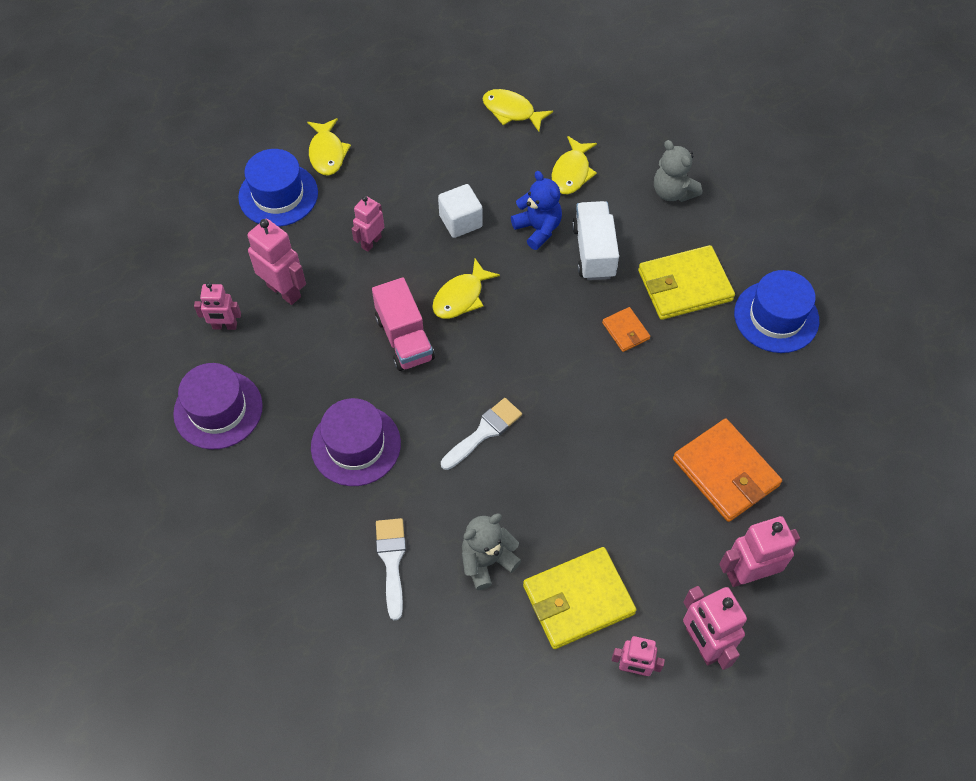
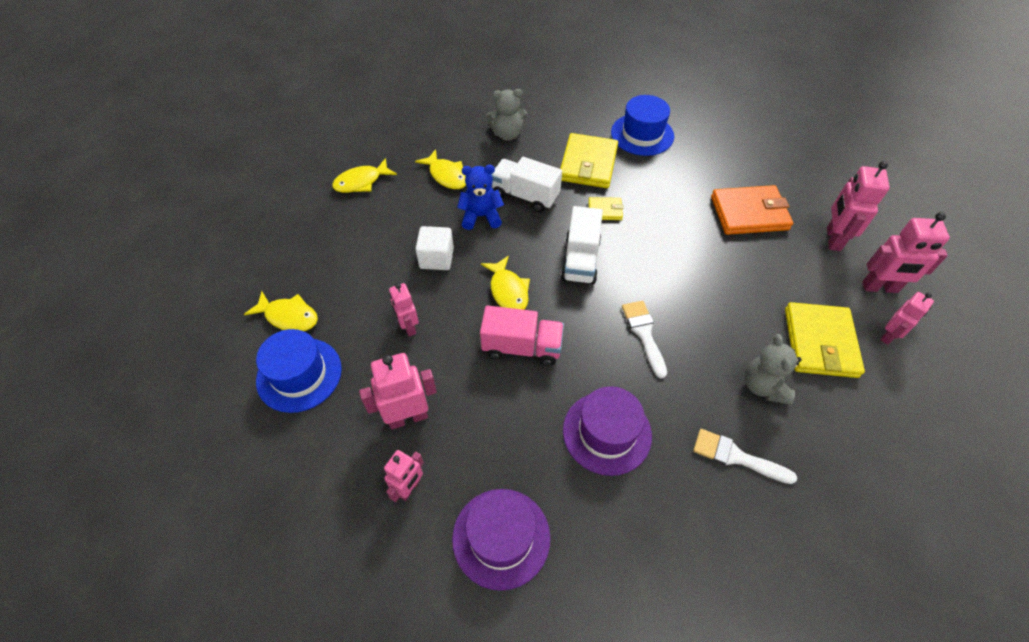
camera: 60 degrees left, 5 degrees down
orange wallet [602,307,650,352] -> yellow wallet [588,197,623,220]
none -> white truck [561,206,603,284]

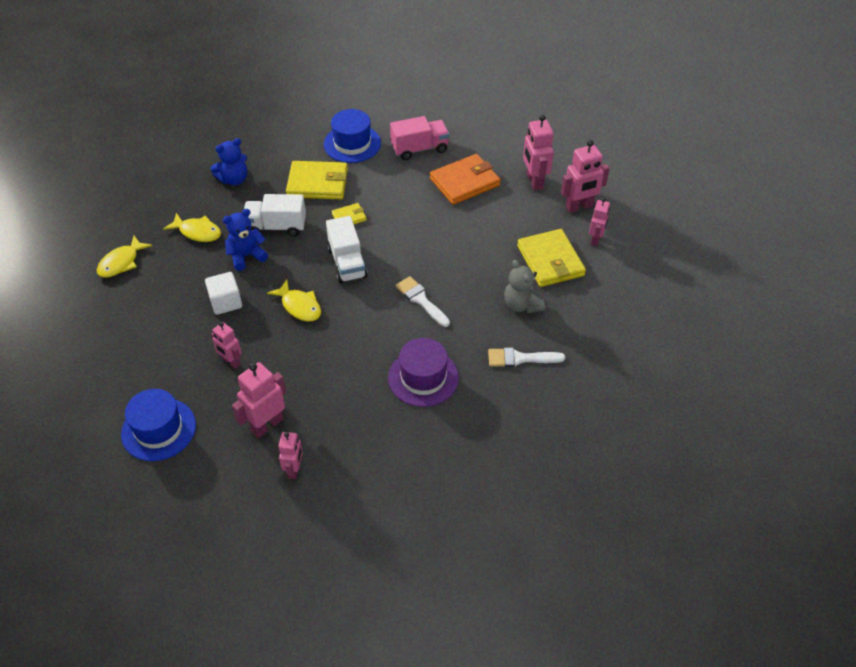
camera: 25 degrees left, 5 degrees down
yellow fish [244,291,318,331] -> none
purple hat [452,489,550,591] -> none
pink truck [480,305,564,366] -> pink truck moved to [390,116,450,160]
grey teddy bear [486,89,527,141] -> blue teddy bear [211,138,247,186]
yellow wallet [560,133,618,188] -> yellow wallet turned 75 degrees counterclockwise [286,161,348,199]

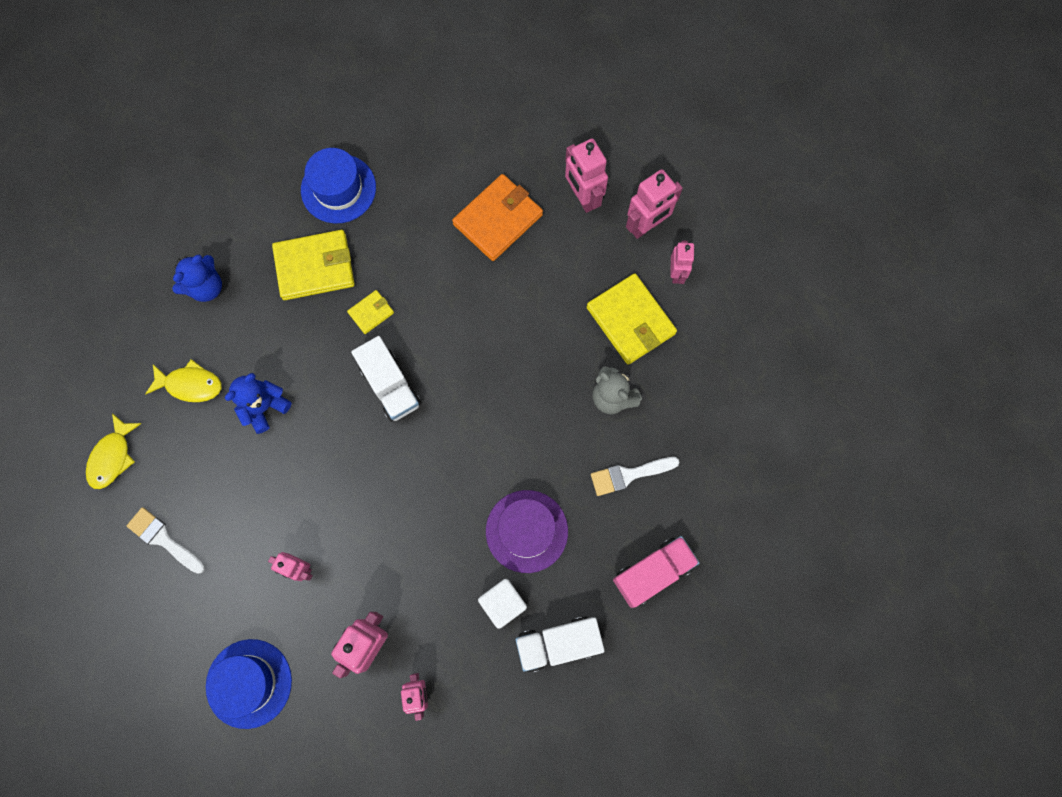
camera: 15 degrees left, 25 degrees up
white cube [205,272,242,315] -> white cube moved to [478,579,527,629]
white truck [244,194,306,237] -> white truck moved to [515,616,605,672]
yellow fish [267,279,321,322] -> none
pink truck [390,116,450,160] -> pink truck moved to [613,536,699,608]
white brush [396,276,450,327] -> white brush moved to [127,507,205,574]

